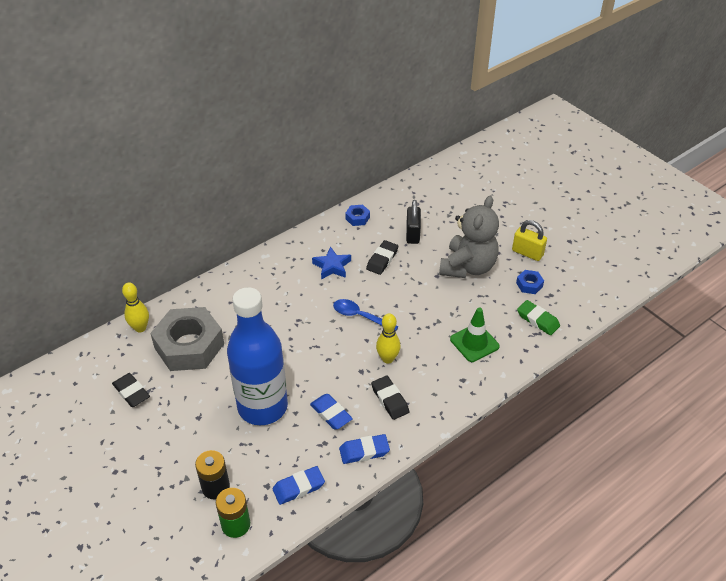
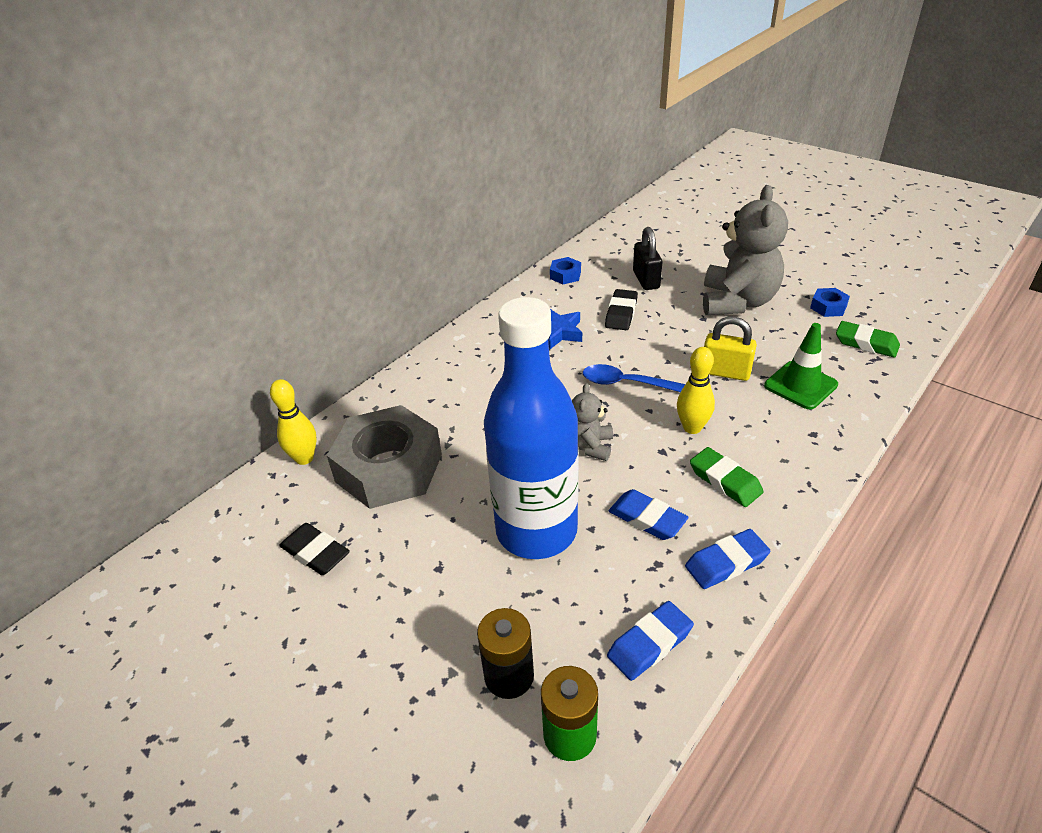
camera: 10 degrees left, 5 degrees down
black eraser [371,376,409,420] -> green eraser [690,447,763,507]
yellow padlock [512,220,547,261] -> yellow padlock moved to [704,317,757,381]
none -> grey teddy bear [572,383,613,461]

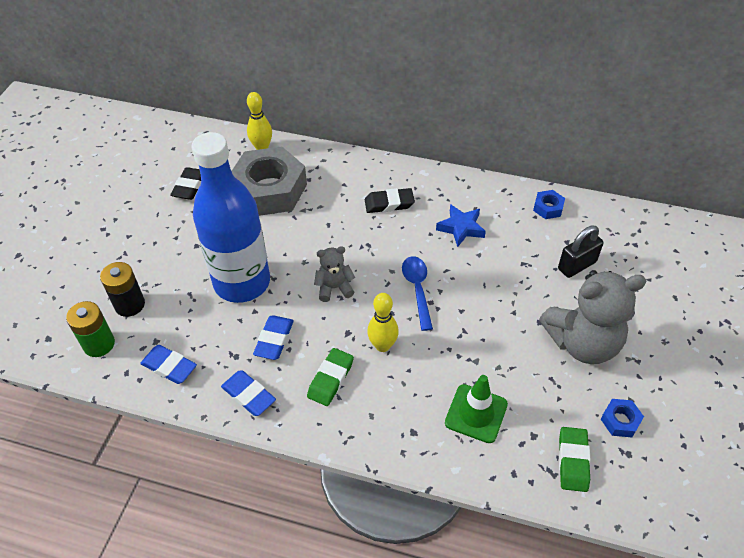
camera: 65 degrees right, 10 degrees up
black eraser [605,289,638,330] -> black eraser moved to [365,188,415,213]
yellow padlock [704,317,757,381] -> none

